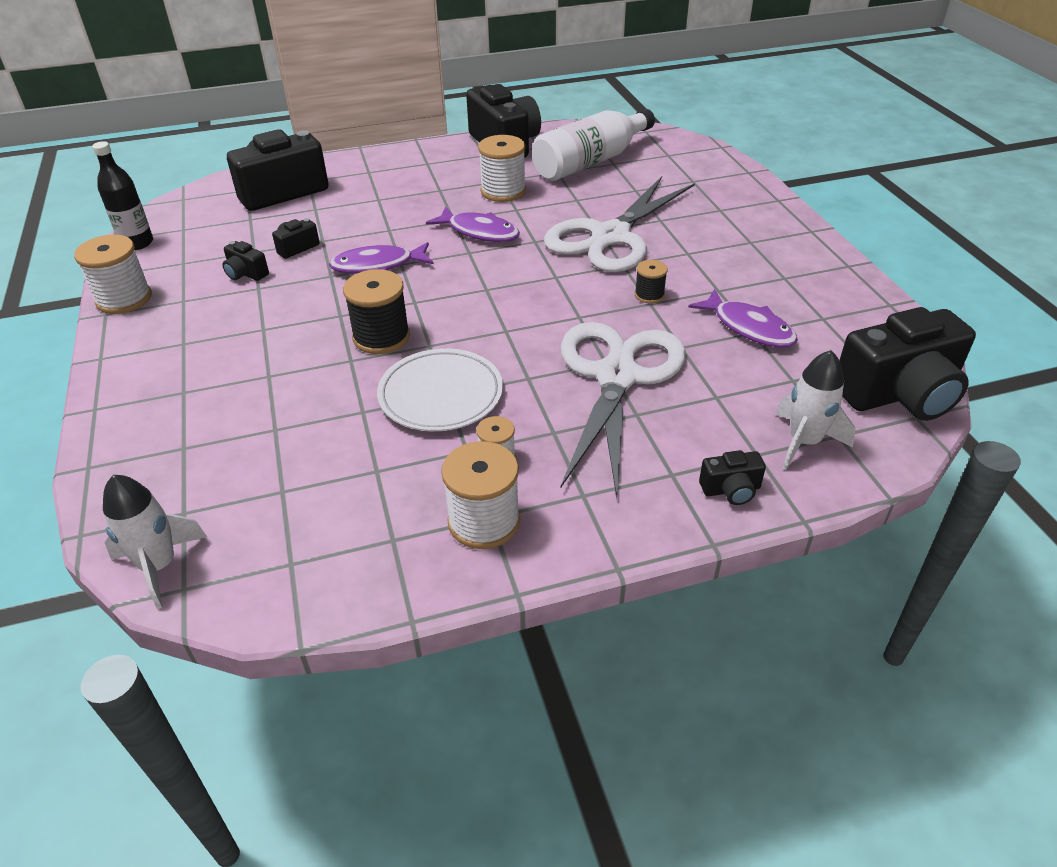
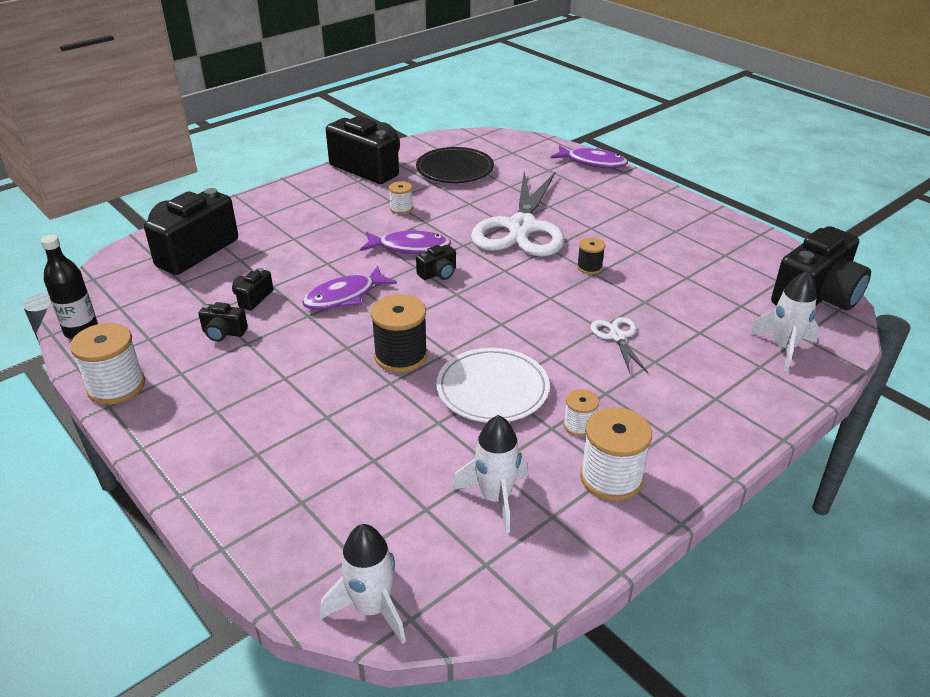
camera: 25 degrees left, 5 degrees down
white spool [478,135,526,202] -> white spool [389,181,413,214], size x0.55
white bottle [532,109,655,181] -> black plate [416,147,494,183]
white scissors [560,322,686,498] -> white scissors [591,317,648,373], size x0.43
purple fish [688,289,798,348] -> purple fish moved to [550,145,628,168]
black camera [699,450,766,505] -> black camera moved to [416,245,456,280]
none -> white rocket [452,415,528,533]

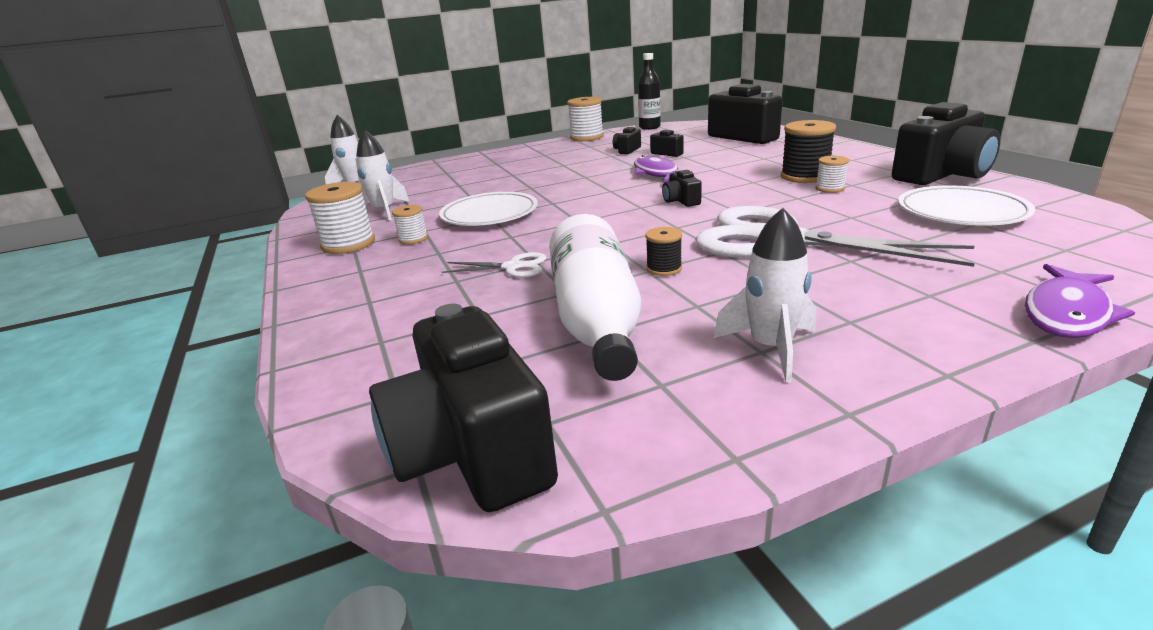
camera: 110 degrees right, 10 degrees down
purple fish [360,228,451,254] -> none
black spool [371,294,428,373] -> black spool moved to [781,120,836,183]
black plate [416,147,494,183] -> white plate [898,185,1035,226]
white rocket [750,271,819,372] -> white rocket moved to [714,208,816,383]
none -> white bottle [549,214,641,381]

